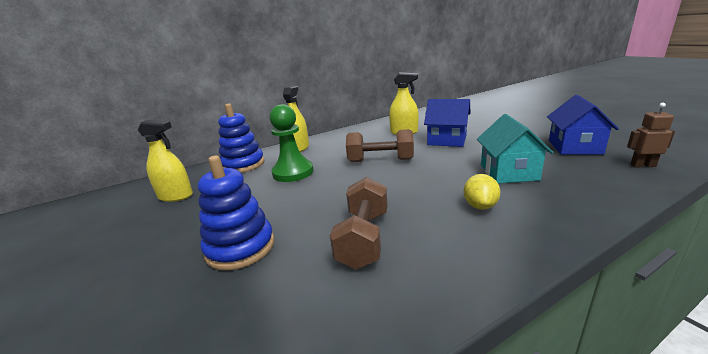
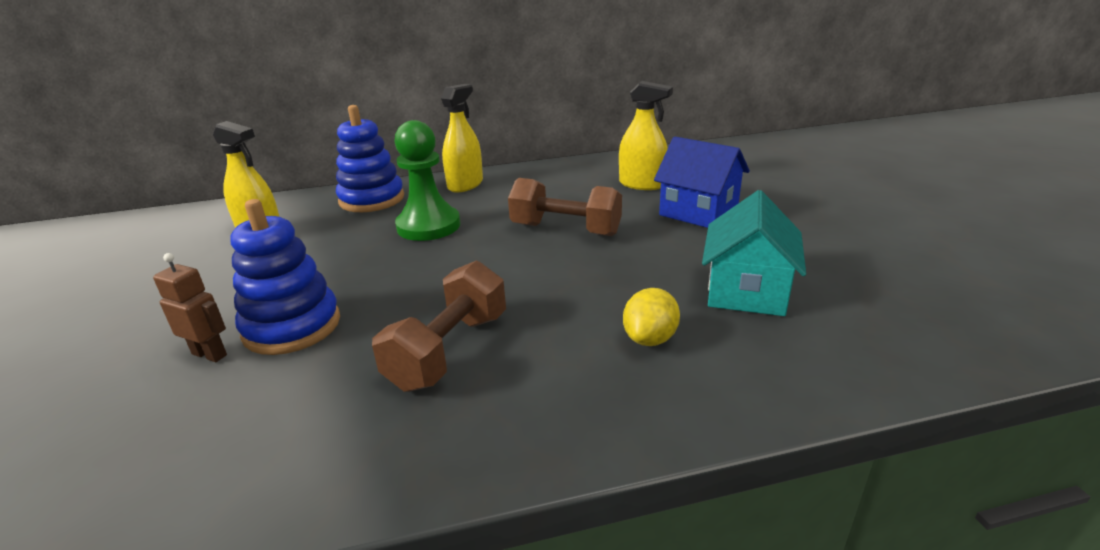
camera: 15 degrees right, 5 degrees up
blue house [547,95,619,155] -> none
brown robot [627,103,675,167] -> brown robot moved to [153,253,227,362]

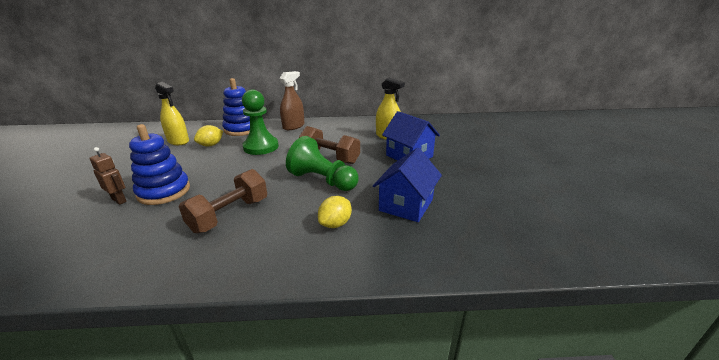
camera: 10 degrees right, 0 degrees up
yellow spray bottle [441,84,483,193] -> brown spray bottle [280,71,305,130]
turquoise house [702,190,806,316] -> blue house [373,148,442,222]
none -> yellow lemon [194,125,223,147]
none -> green pawn [286,136,359,191]

